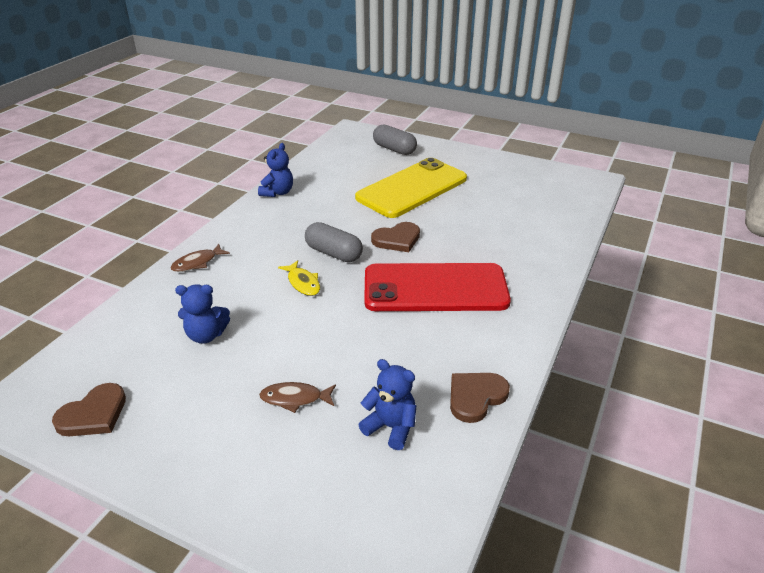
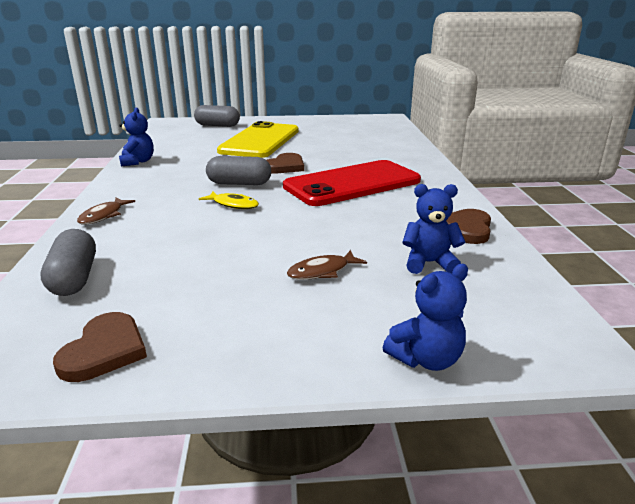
camera: 30 degrees left, 10 degrees down
blue teddy bear [175,284,230,344] -> blue teddy bear moved to [383,264,468,371]
none -> grey capsule [40,229,96,296]

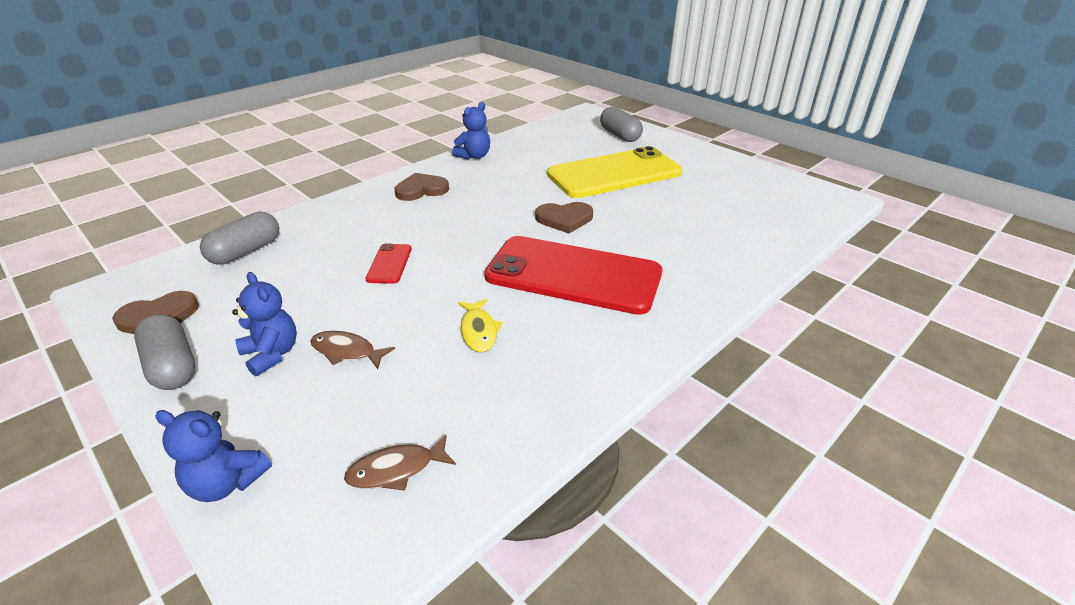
camera: 50 degrees right, 10 degrees up
brown fish [77,198,135,224] -> brown fish moved to [344,435,456,491]
yellow fish [199,191,259,209] -> yellow fish moved to [458,299,503,352]
grey capsule [206,156,271,185] -> grey capsule moved to [134,314,195,390]
blue teddy bear [402,184,465,274] -> blue teddy bear moved to [232,272,297,377]
brown heart [446,209,491,244] -> brown heart moved to [395,173,449,201]
none -> red phone [366,244,412,284]

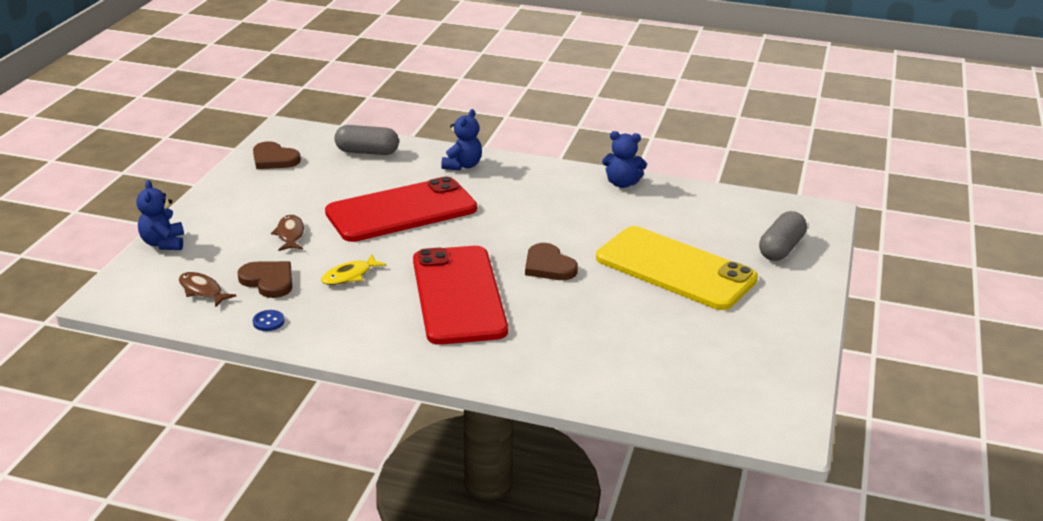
camera: 60 degrees right, 5 degrees down
grey capsule [134,314,195,390] -> none
blue teddy bear [232,272,297,377] -> blue teddy bear moved to [441,109,482,170]
red phone [366,244,412,284] -> red phone [325,177,477,242], size x2.46
brown heart [395,173,449,201] -> brown heart moved to [237,261,292,298]
none -> blue button [253,310,284,331]

